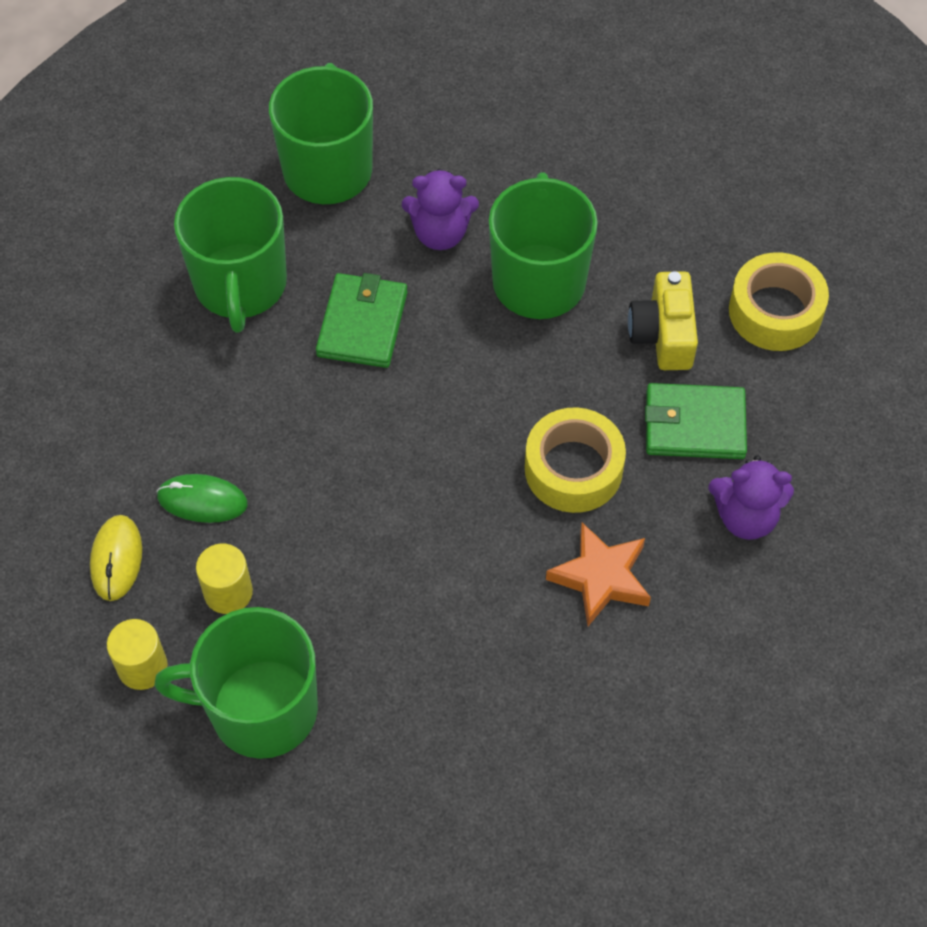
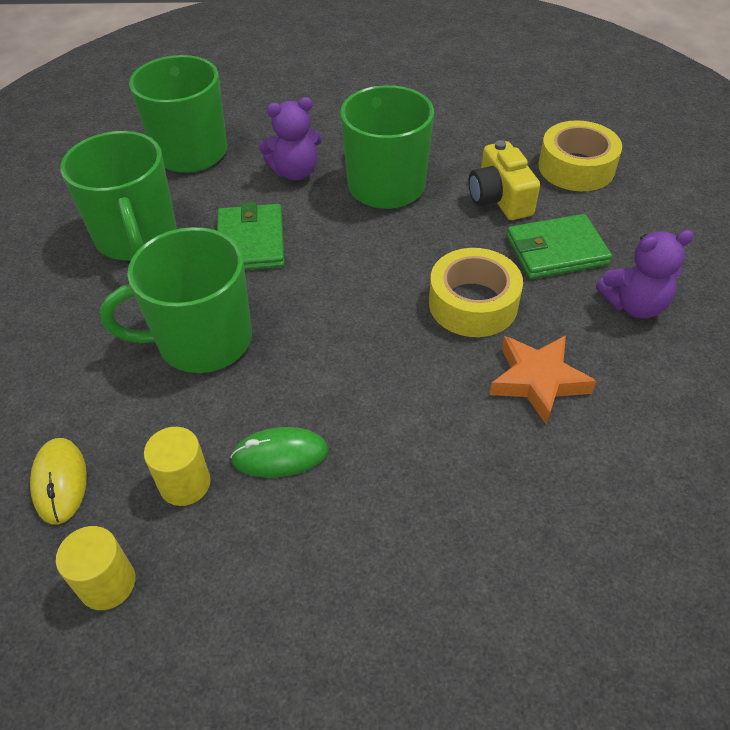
camera: 15 degrees left, 10 degrees down
green mug [154,607,318,759] -> green mug moved to [100,227,252,373]
green mouse [156,474,248,523] -> green mouse moved to [230,427,328,478]

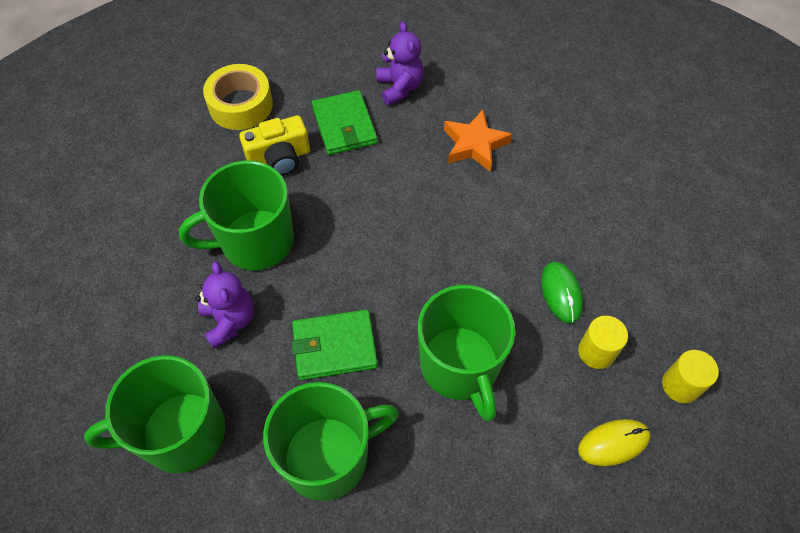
camera: 95 degrees left, 10 degrees up
yellow tape [429,248,523,337] -> none

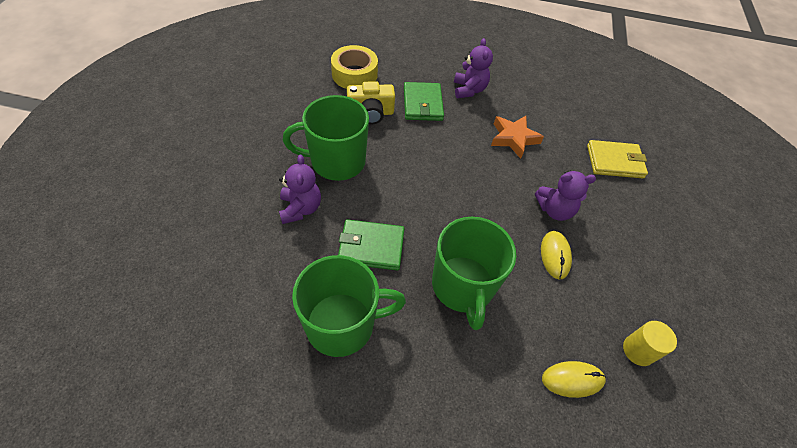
camera: 10 degrees right, 5 degrees down
green mug [84,355,225,473] -> none
green mouse [541,262,583,324] -> yellow mouse [541,231,572,280]
yellow cylinder [578,316,628,369] -> none
none -> purple teddy bear [535,170,596,221]
none -> yellow wallet [587,140,648,178]

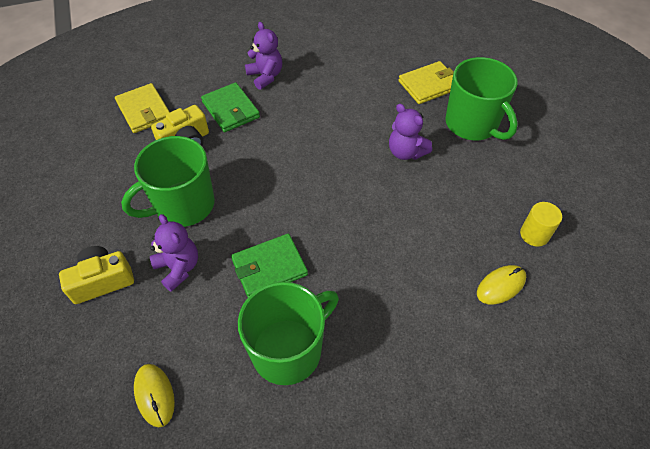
camera: 25 degrees left, 0 degrees up
yellow tape [331,45,378,89] -> yellow wallet [115,83,170,133]
green mug [432,217,516,330] -> green mug moved to [445,57,518,140]
orange star [491,116,544,159] -> none
purple teddy bear [535,170,596,221] -> purple teddy bear turned 75 degrees clockwise [389,103,432,160]
yellow mouse [541,231,572,280] -> yellow mouse moved to [134,364,175,427]
none -> yellow camera [59,246,134,304]

